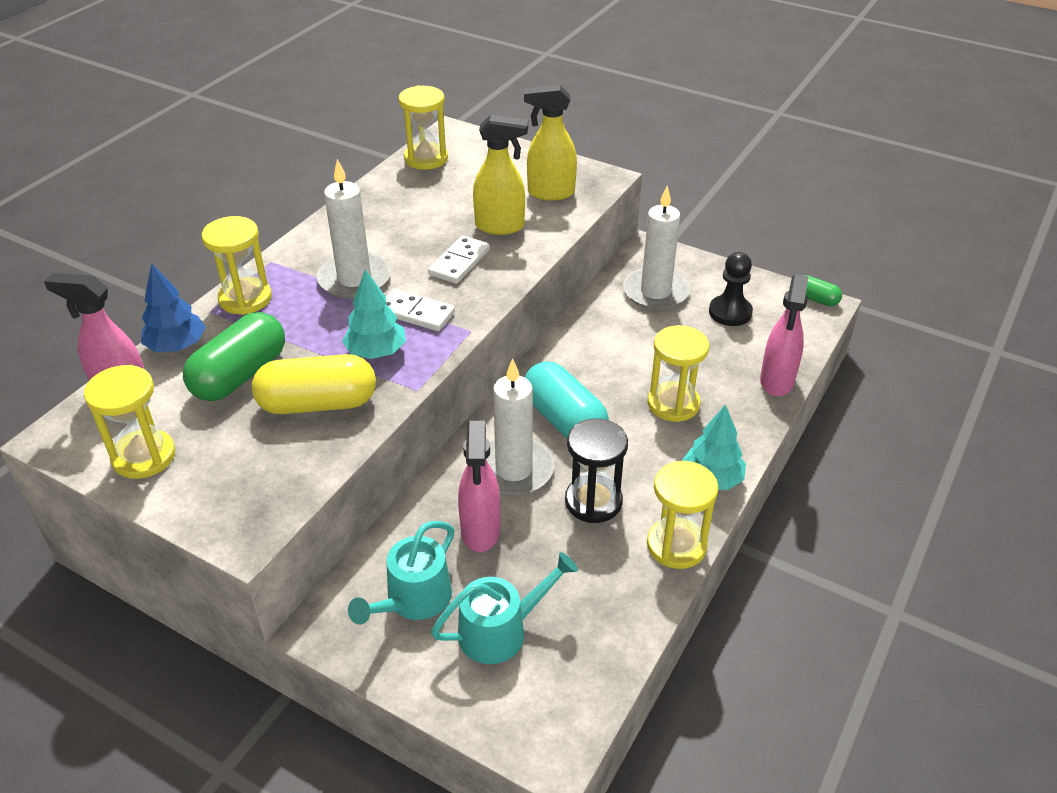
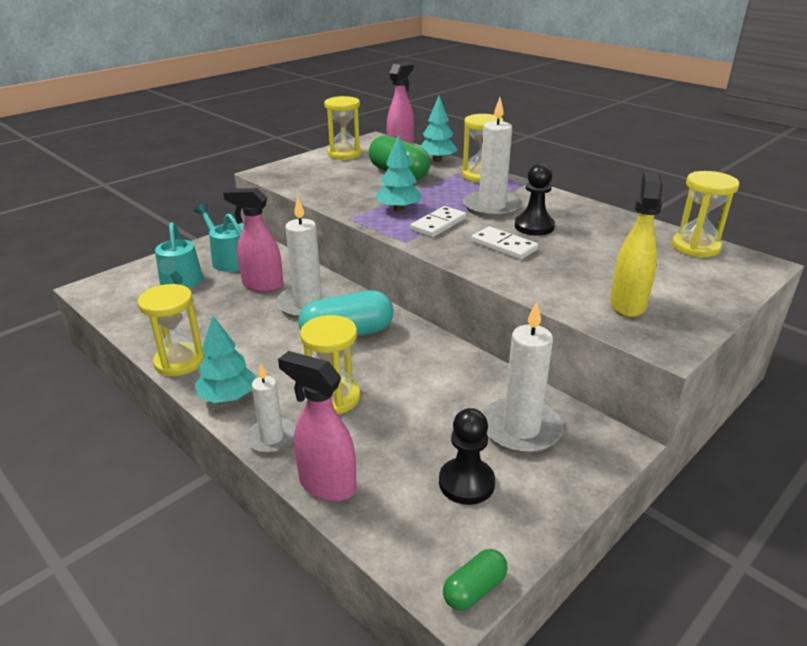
camera: 105 degrees right, 10 degrees down
blue tree [141,263,206,352] -> turquoise tree [420,96,457,162]
yellow capsule [252,354,376,414] -> none
yellow spray bottle [473,115,528,235] -> none
black hourglass [565,418,628,523] -> none
none -> white candle [246,365,296,454]
none -> black pawn [515,164,555,236]

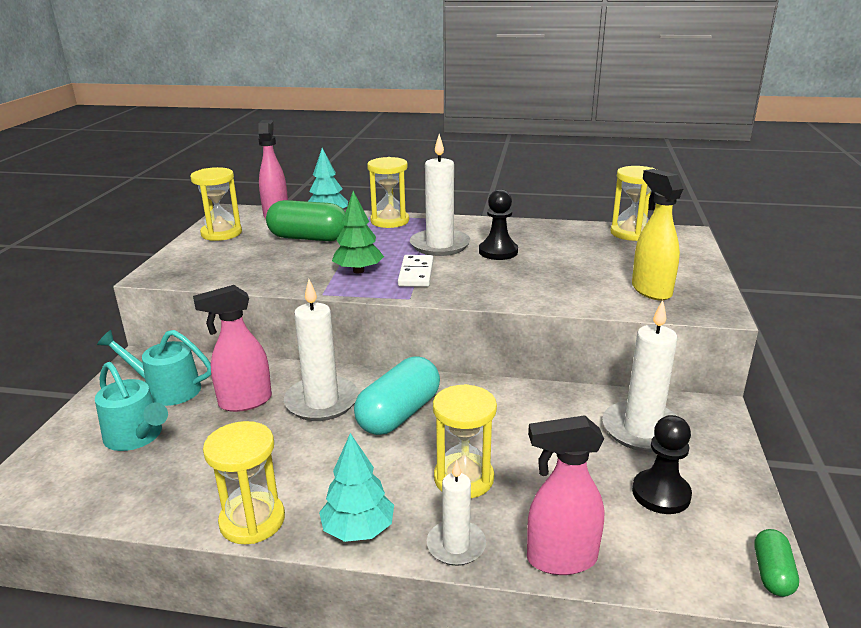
camera: 35 degrees left, 5 degrees down
turquoise tree [376,135,423,211] -> green tree [332,191,384,273]
white domino [471,226,538,260] -> none

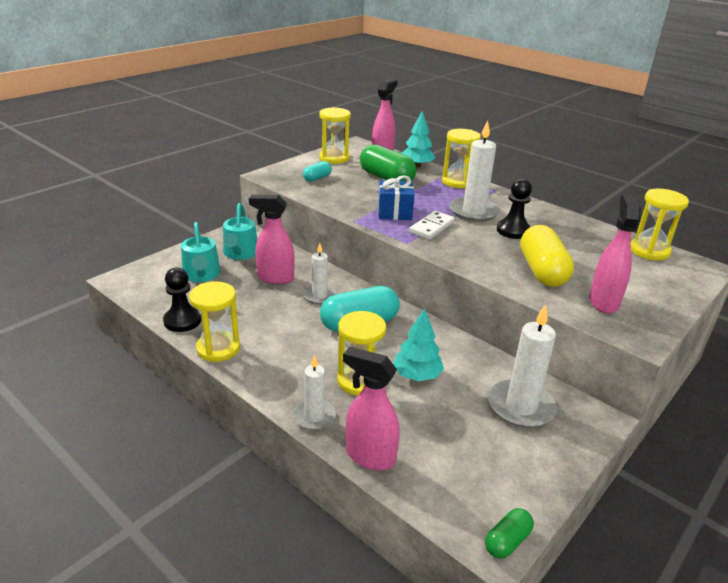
camera: 30 degrees right, 5 degrees up
turquoise watering can [97,330,211,406] -> turquoise watering can turned 135 degrees counterclockwise [223,203,257,260]
white candle [284,279,358,421] -> white candle [303,243,336,304], size x0.61
turquoise tree [319,433,394,542] -> turquoise tree moved to [393,308,444,381]
green tree [332,191,384,273] -> blue gift [378,175,415,220]
yellow spray bottle [632,169,684,301] -> pink spray bottle [589,194,641,314]
black pawn [632,415,692,514] -> black pawn moved to [163,268,202,332]
none -> turquoise capsule [303,161,332,182]
none -> yellow capsule [520,225,574,287]

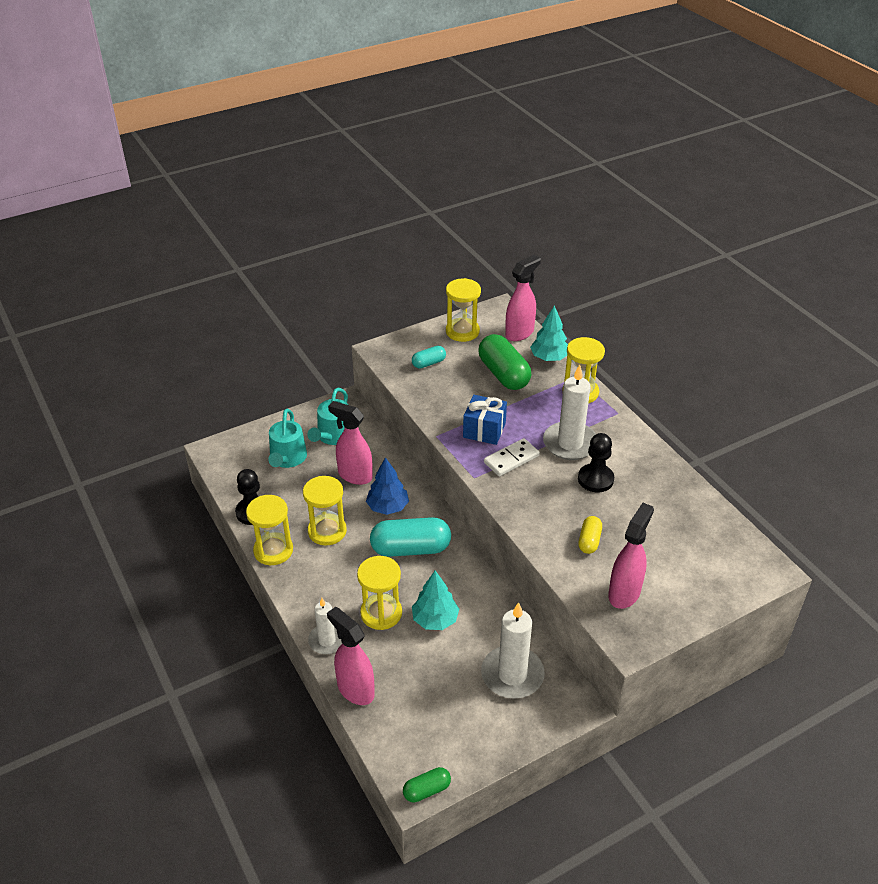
camera: 20 degrees right, 10 degrees up
white candle [303,243,336,304] -> blue tree [366,457,409,515]
yellow capsule [520,225,574,287] -> yellow capsule [578,516,602,554], size x0.51
yellow hourglass [630,189,689,260] -> yellow hourglass moved to [303,476,347,546]

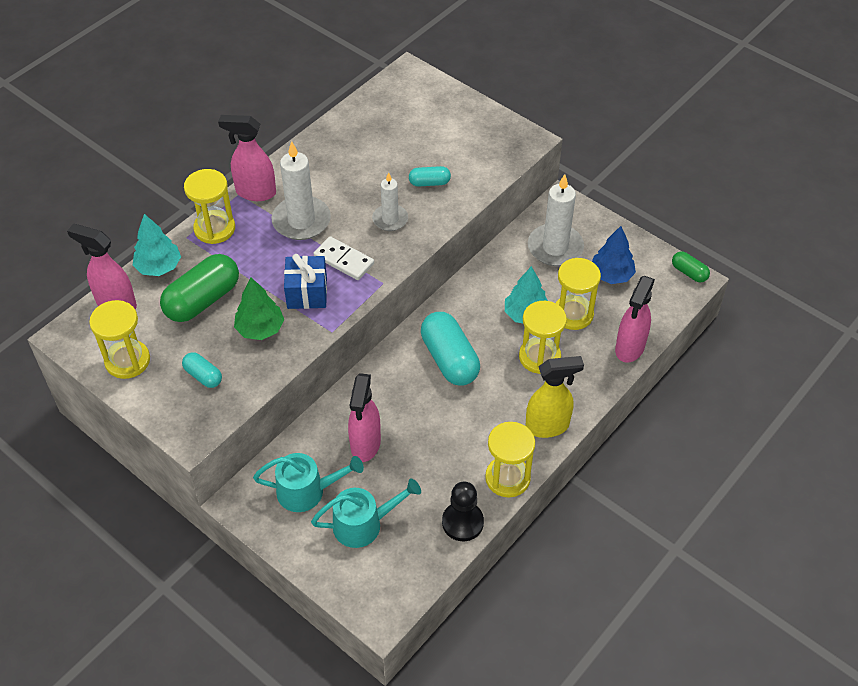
camera: 110 degrees left, 10 degrees up
yellow hourglass [303,476,347,546] -> yellow hourglass moved to [556,258,601,330]
white candle [308,598,342,654] -> white candle moved to [372,172,408,231]
blue tree [366,457,409,515] -> blue tree moved to [592,226,636,284]
black pawn [578,433,614,492] -> none
yellow capsule [578,516,602,554] -> turquoise capsule [409,166,451,187]
pink spray bottle [608,503,654,609] -> pink spray bottle moved to [218,115,276,201]
none -> green tree [234,277,284,340]
none -> yellow spray bottle [525,356,584,438]

